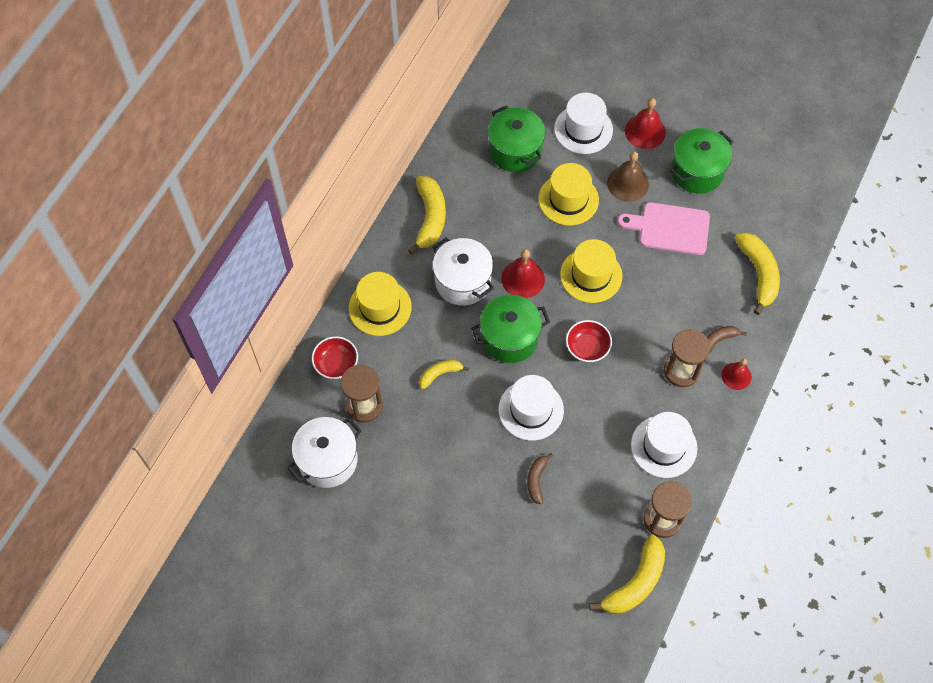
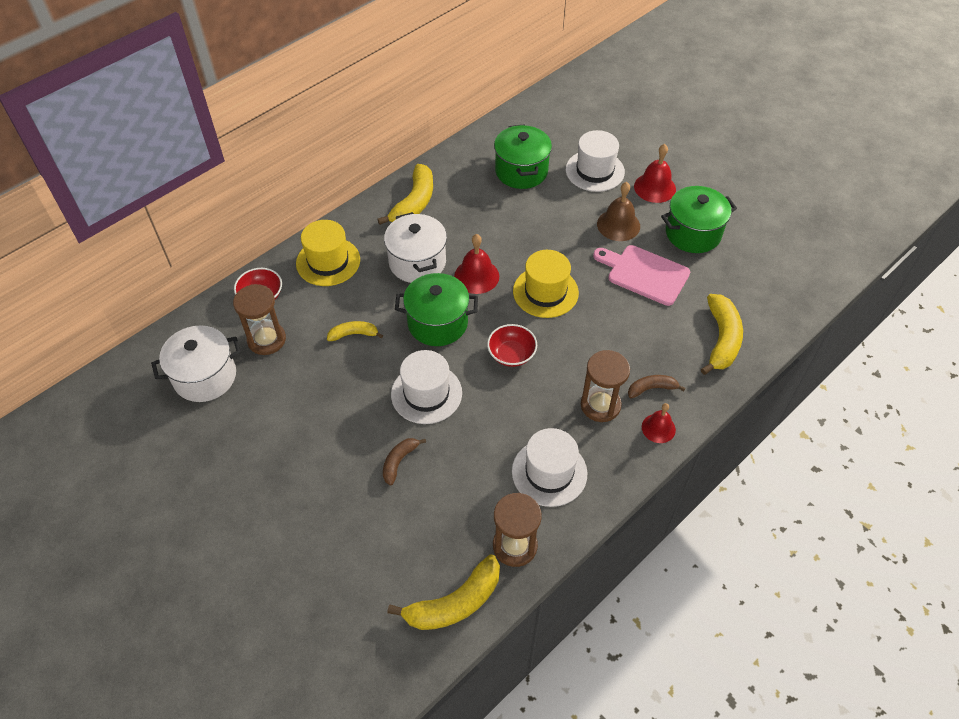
camera: 20 degrees right, 10 degrees down
yellow hat [538,163,599,226] -> none

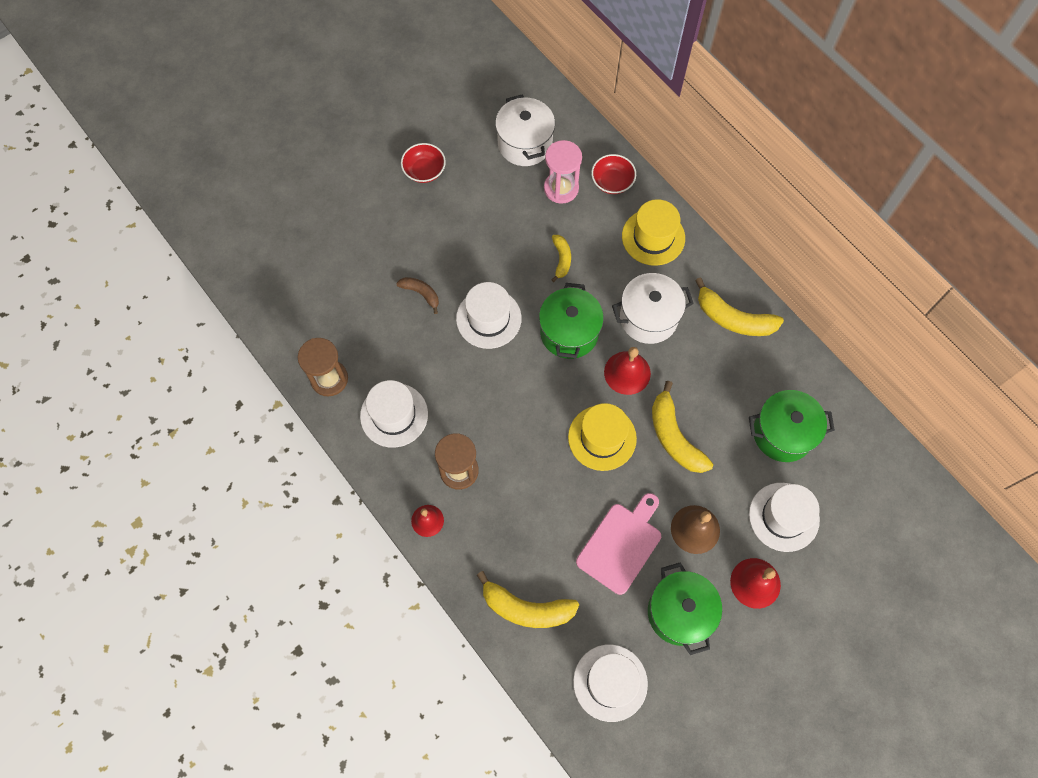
camera: 95 degrees right, 15 degrees up
brown hourglass [233,284,286,355] -> pink hourglass [544,140,582,204]
yellow banana [387,555,500,630] -> yellow banana moved to [652,381,713,473]
red bowl [487,324,537,367] -> red bowl moved to [401,143,446,183]
brown banana [628,375,686,398] -> none
none -> white hat [573,644,648,722]

